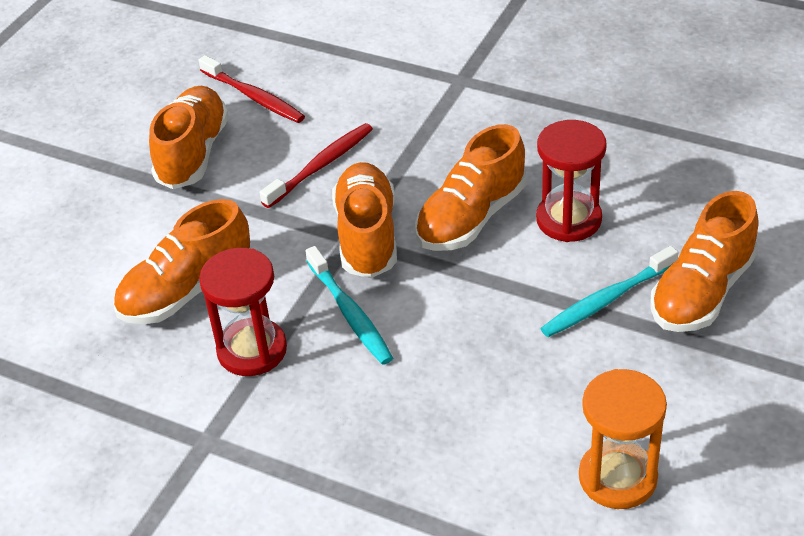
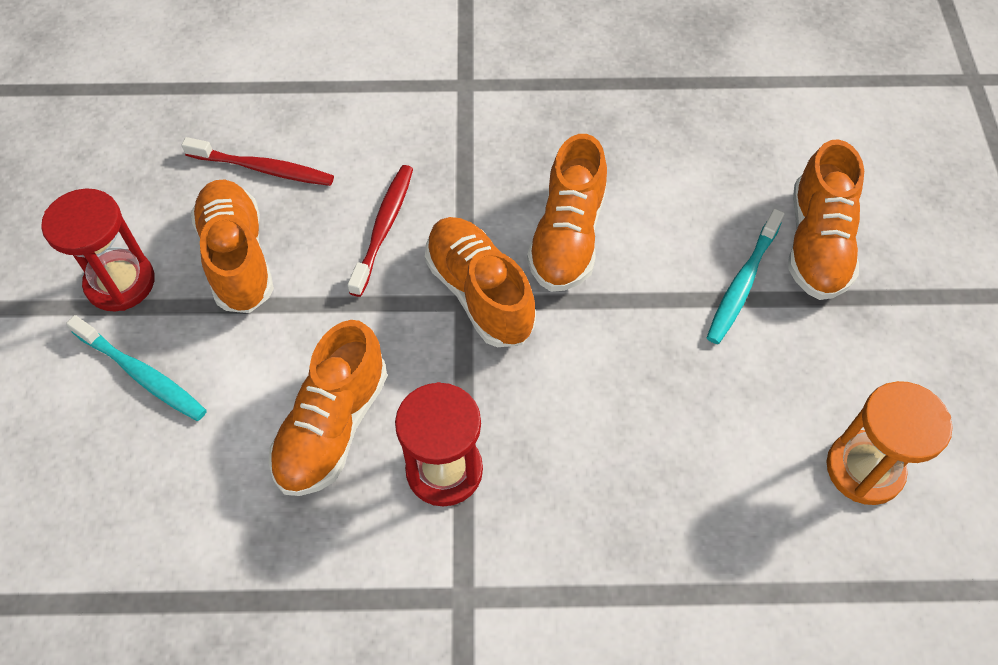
camera: 30 degrees left, 15 degrees up
turquoise toothbrush [305,246,393,365] -> turquoise toothbrush moved to [66,315,207,421]
red hourglass [536,120,607,242] -> red hourglass moved to [41,188,155,311]

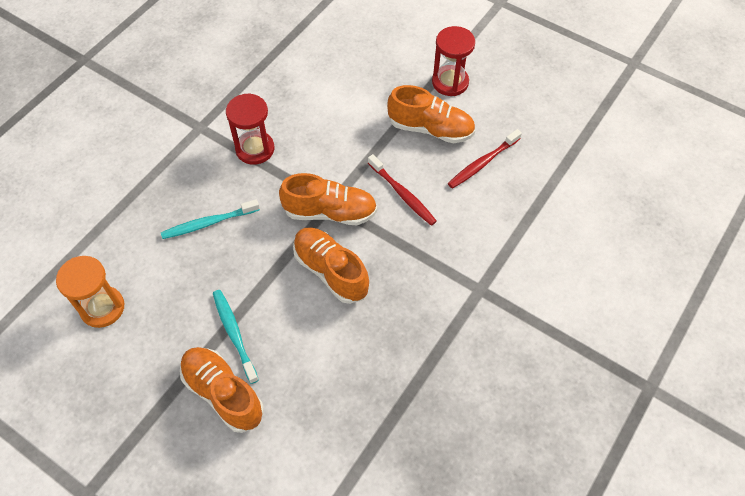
camera: 125 degrees right, 0 degrees up
turquoise toothbrush [66,315,207,421] -> turquoise toothbrush moved to [161,199,260,239]
orange shoe [269,320,387,496] -> none

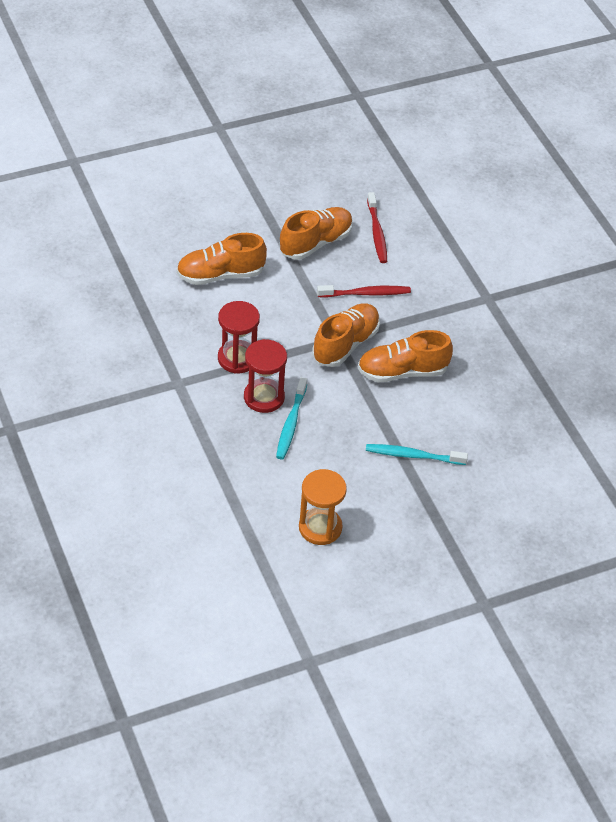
camera: 60 degrees left, 10 degrees down
orange shoe [180,347,264,433] -> orange shoe moved to [176,233,267,285]
red hourglass [432,26,475,96] -> red hourglass moved to [244,339,287,413]

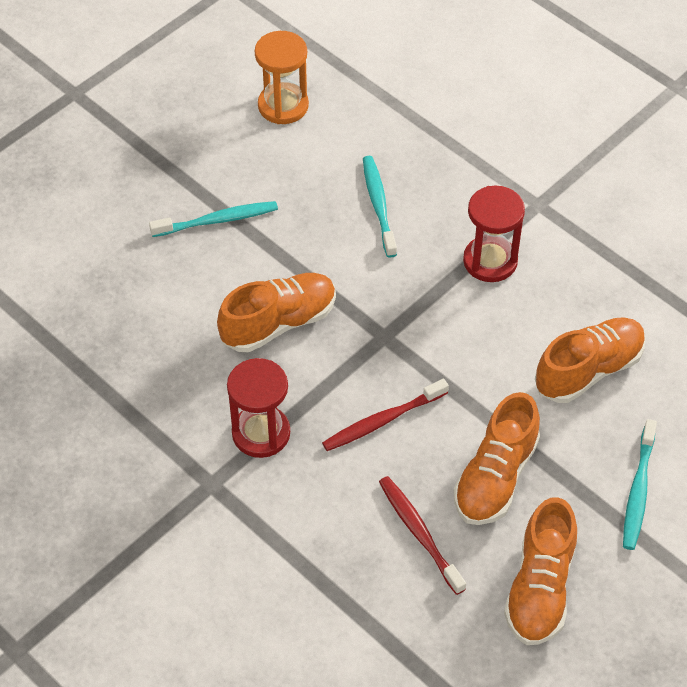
camera: 160 degrees right, 5 degrees up
red hourglass [244,339,287,413] -> red hourglass moved to [227,358,290,458]
orange shoe [312,303,380,367] -> orange shoe moved to [504,497,577,645]
none -> turquoise toothbrush [623,419,657,550]

